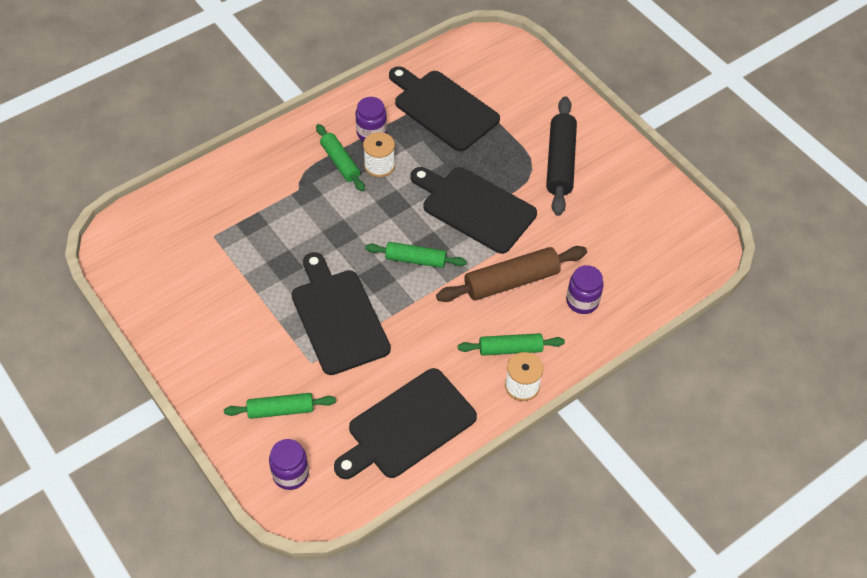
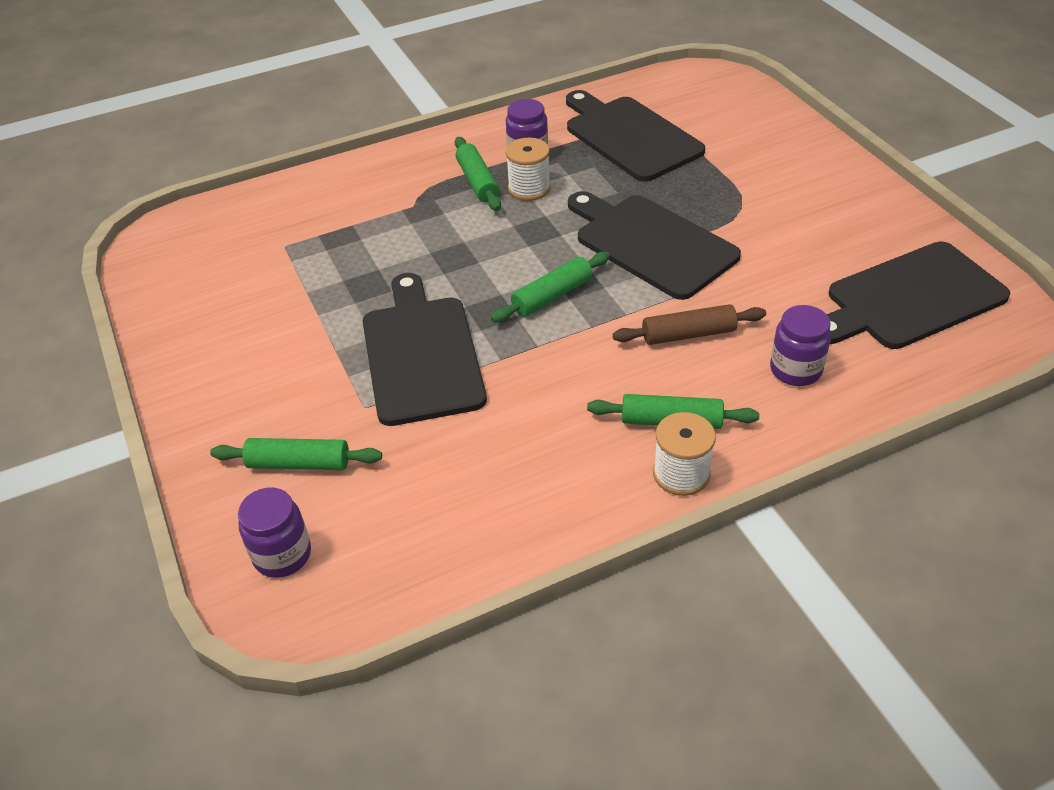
camera: 15 degrees right, 10 degrees down
black cutting board [334,368,477,479] -> black cutting board moved to [827,242,1011,349]
green rolling pin [365,242,467,268] -> green rolling pin turned 60 degrees counterclockwise [491,252,610,323]
brown rolling pin [436,246,587,302] -> brown rolling pin [613,304,766,345], size x0.64
black rolling pin [546,96,577,216] -> none

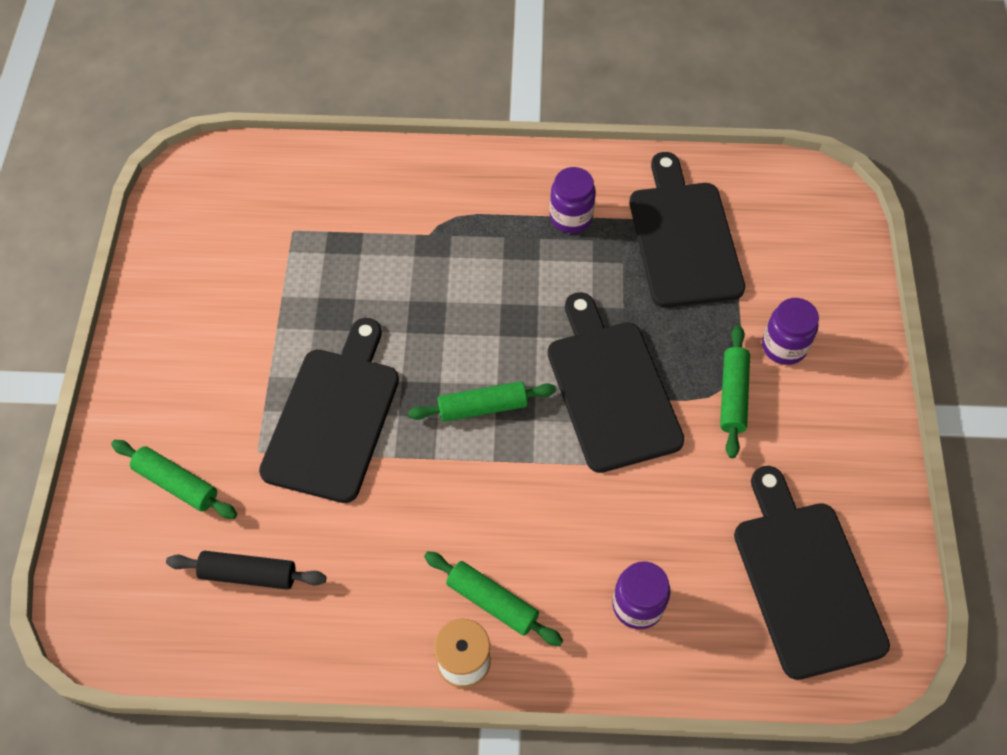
camera: 25 degrees right, 15 degrees up
purple jar [238,488,311,578] -> purple jar moved to [762,298,819,365]
green rolling pin [455,137,501,211] -> green rolling pin moved to [720,325,750,458]
white spool [506,138,551,201] -> none
brown rolling pin [613,304,766,345] -> none
black cutting board [827,242,1011,349] -> black cutting board turned 75 degrees clockwise [734,466,890,680]
none -> black rolling pin [166,551,326,590]

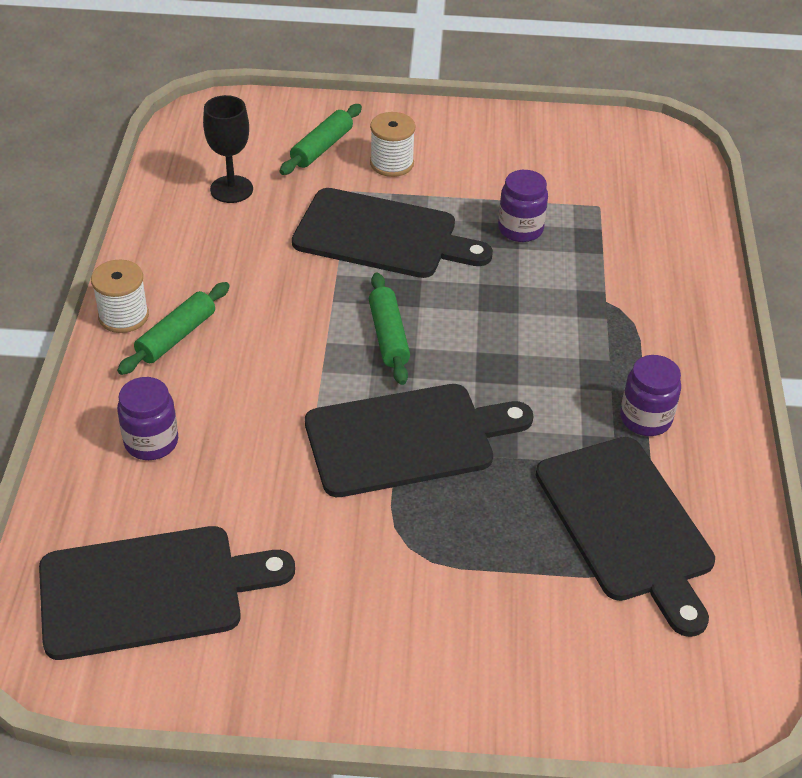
camera: 90 degrees right, 15 degrees down
black rolling pin [166,551,326,590] -> black goblet [203,95,253,203]
black cutting board [629,152,745,308] -> black cutting board turned 75 degrees clockwise [536,437,715,637]
green rolling pin [720,325,750,458] -> none
purple jar [762,298,819,365] -> purple jar moved to [498,170,548,242]
none -> white spool [370,112,416,177]

